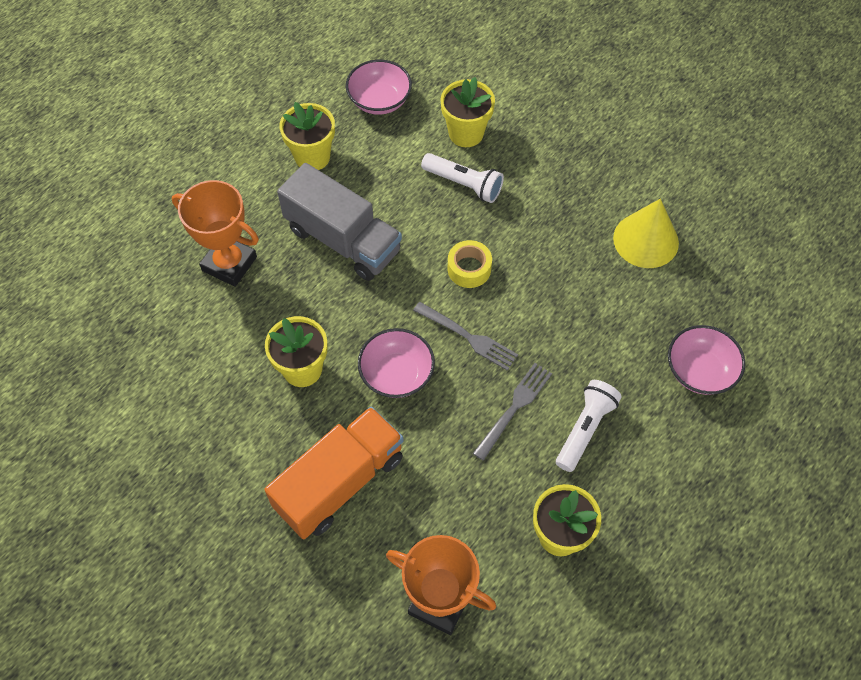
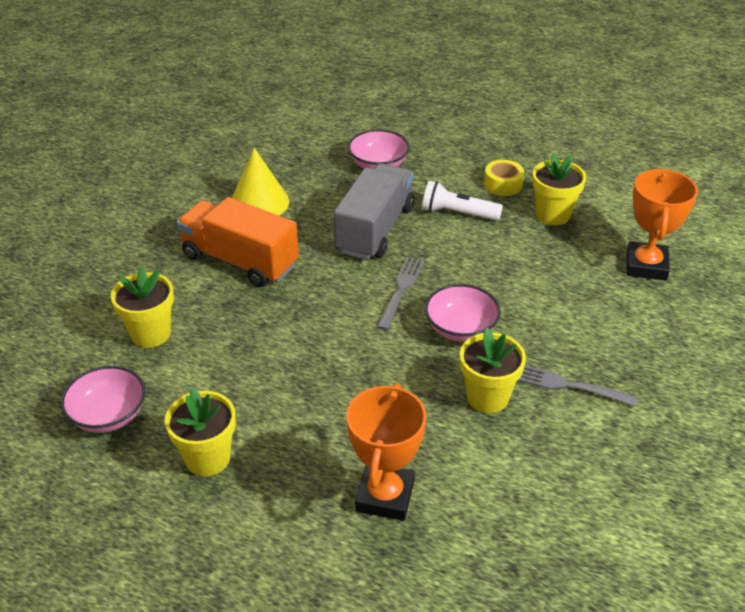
camera: 105 degrees left, 20 degrees down
orange truck [264,406,404,539] -> orange truck moved to [177,197,299,287]
grey truck [277,163,402,281] -> grey truck moved to [334,163,414,260]
white flashlight [421,153,504,203] -> none
yellow tape [448,240,492,288] -> yellow tape moved to [484,160,524,196]
grey fork [473,363,552,461] -> grey fork moved to [518,365,637,406]

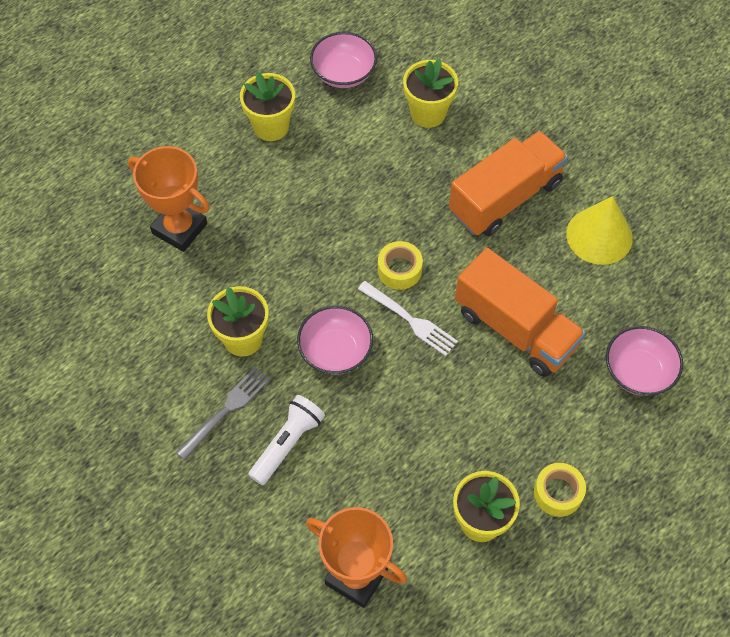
camera: 110 degrees right, 20 degrees up
grey truck [334,163,414,260] -> orange truck [455,248,586,377]
grey fork [377,257,425,330] -> white fork [358,281,458,356]
white flashlight [422,181,503,221] -> white flashlight moved to [248,395,325,485]
none -> yellow tape [378,241,423,290]

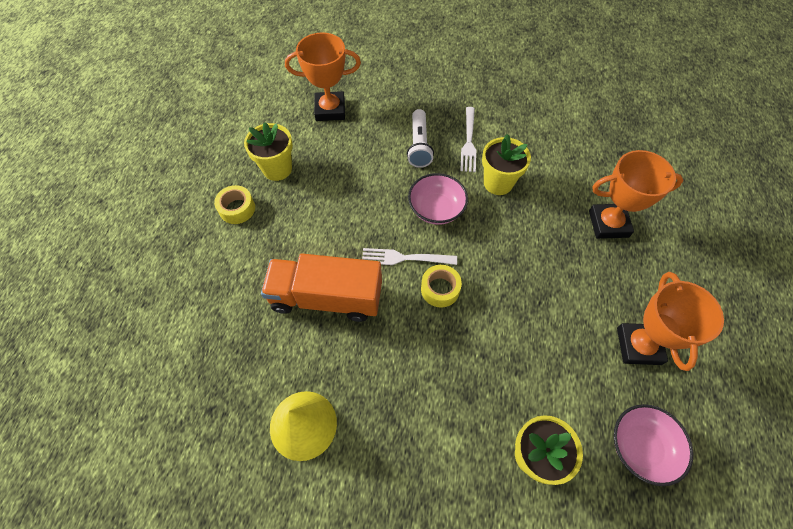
camera: 145 degrees right, 0 degrees up
grey fork [176,367,270,460] -> white fork [460,107,476,172]
yellow flower pot [240,72,295,141] -> orange trophy [617,272,724,371]
orange truck [449,131,568,236] -> none
pink bowl [606,326,683,396] -> none

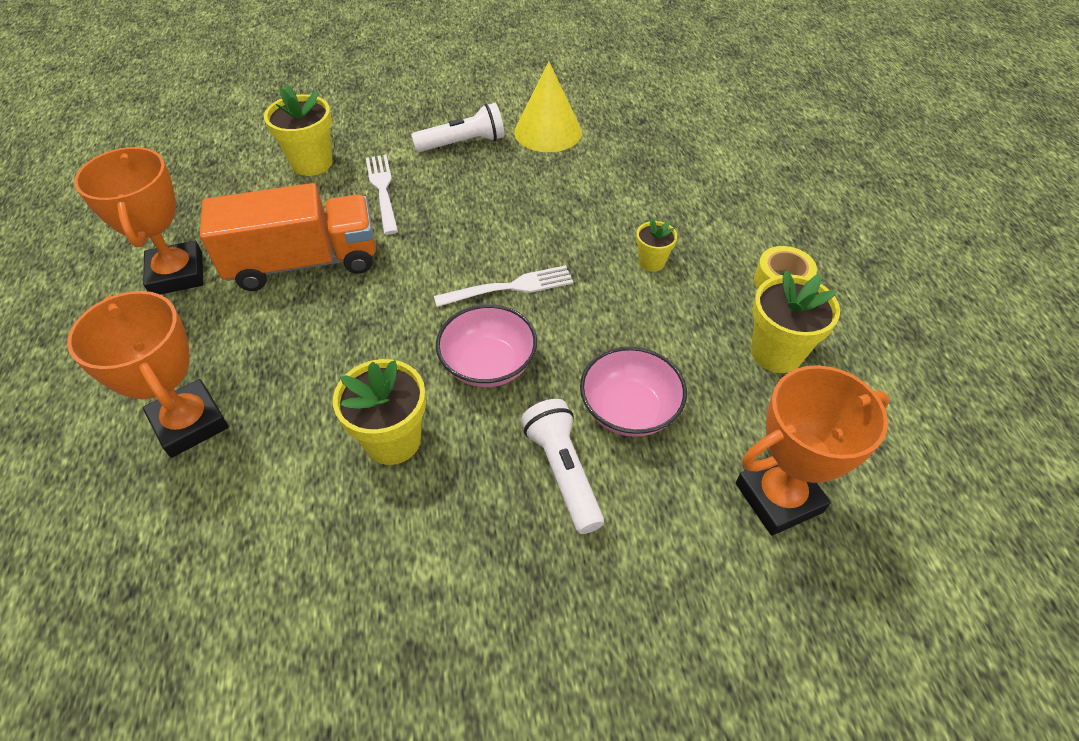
camera: 160 degrees right, 10 degrees down
orange truck [261,254,382,322] -> orange truck moved to [200,183,376,291]
yellow tape [421,265,462,307] -> none
white fork [460,107,476,172] -> white fork moved to [366,155,398,235]
orange trophy [589,150,683,239] -> orange trophy turned 75 degrees clockwise [67,291,229,458]
pink bowl [614,404,693,486] -> pink bowl moved to [580,347,687,437]
none -> white flashlight [411,103,505,152]
none -> yellow flower pot [636,218,677,272]

